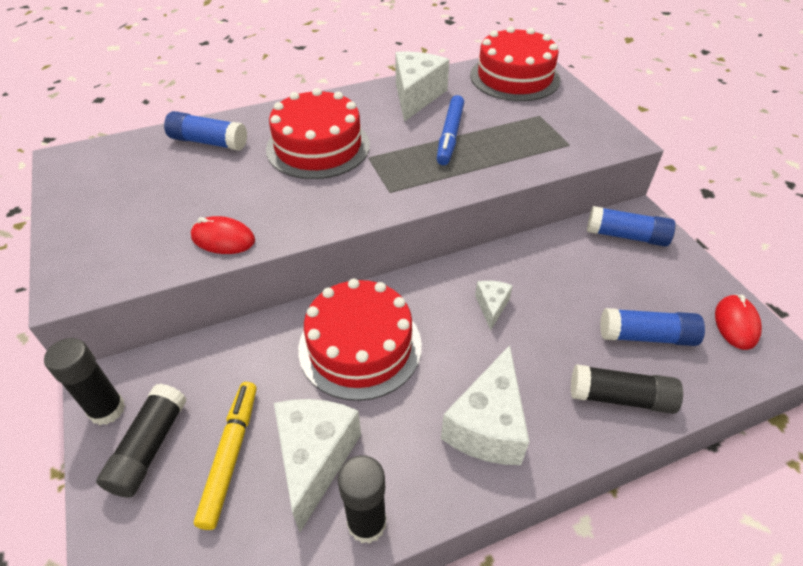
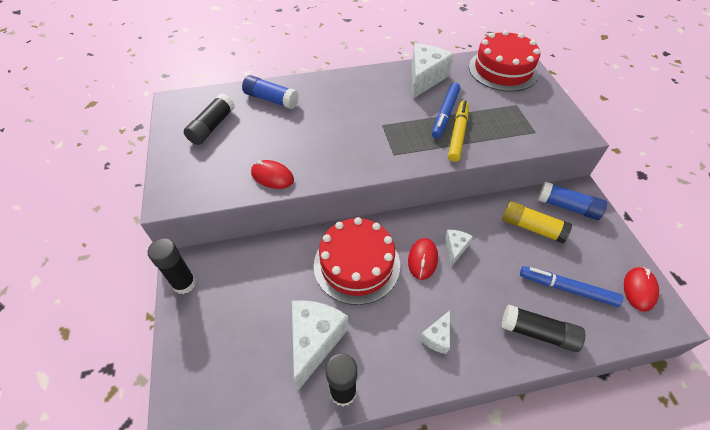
camera: 10 degrees right, 5 degrees up
black glue stick [96,384,186,497] -> black glue stick moved to [184,94,235,145]
yellow marker [194,382,257,530] -> yellow marker moved to [448,100,469,162]
red cake [266,88,370,179] -> none
white cheese [441,345,529,465] -> white cheese [420,311,450,354], size x0.51
blue glue stick [600,308,705,346] -> blue marker [520,266,623,307]
none -> red mouse [408,238,438,280]
none -> yellow glue stick [502,201,572,244]

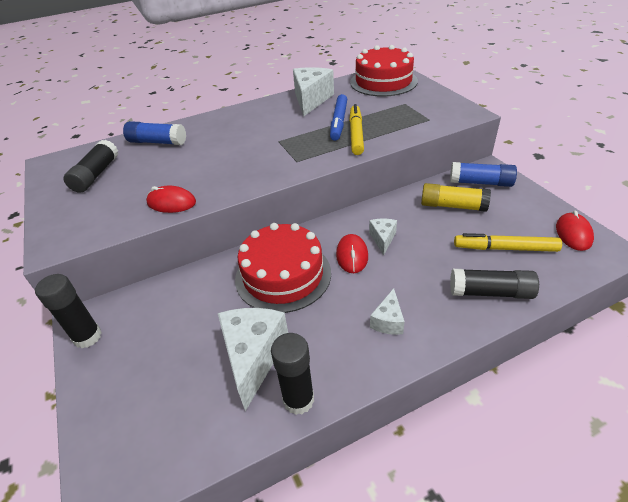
camera: 10 degrees left, 10 degrees down
blue marker [520,266,623,307] -> yellow marker [454,233,562,252]

